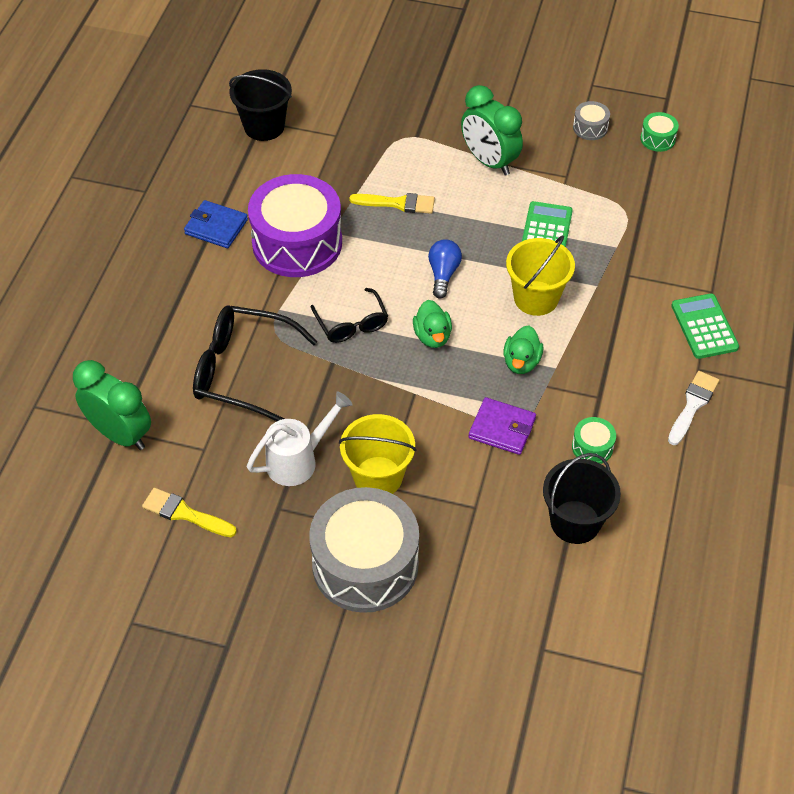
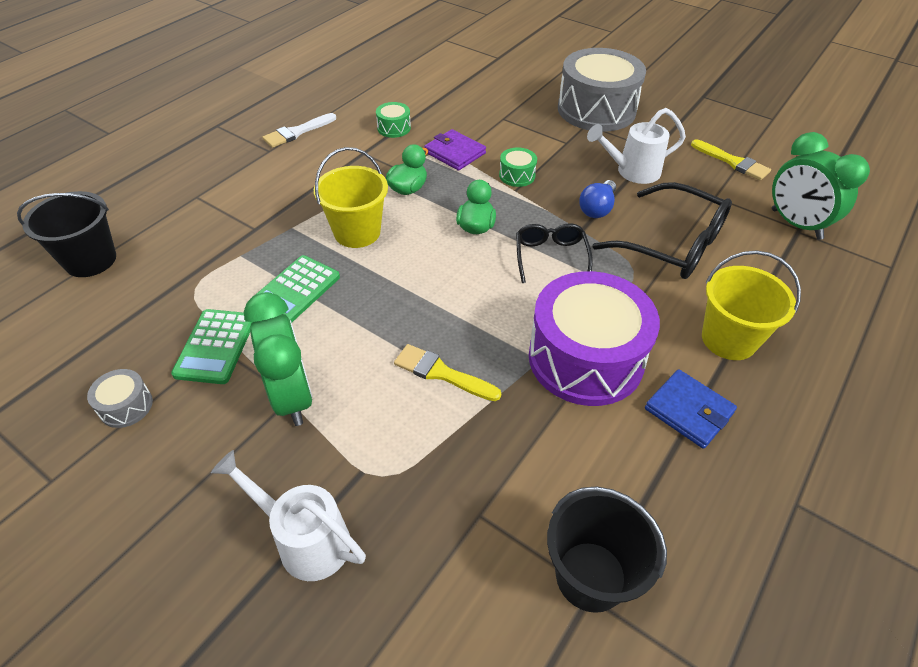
camera: 160 degrees left, 5 degrees down
yellow bucket [339,414,417,494] -> yellow bucket moved to [702,250,801,360]
blue light bulb [428,239,462,299] -> blue light bulb moved to [579,180,616,218]
black bucket [543,453,621,544] -> black bucket moved to [17,191,116,277]
green drum [640,112,679,152] -> green drum moved to [499,147,537,187]
green calculator [671,293,739,359] -> green calculator moved to [171,309,252,384]
none -> white watering can [211,450,366,581]

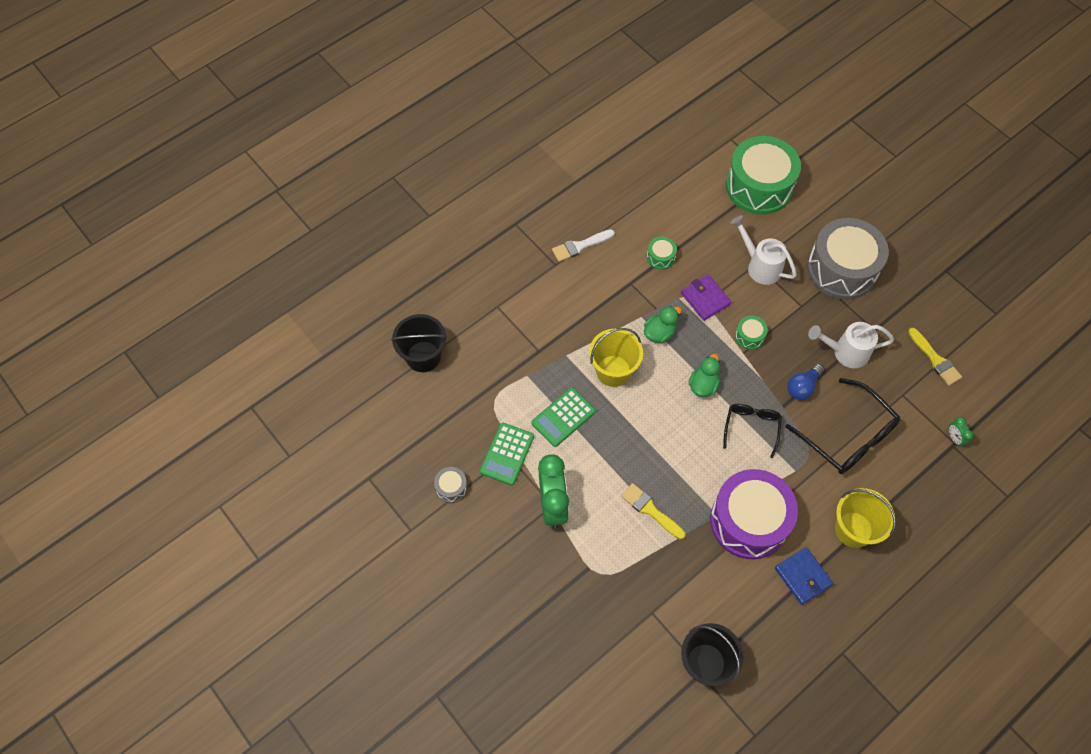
camera: 15 degrees right, 15 degrees up
white watering can [211,450,366,581] -> white watering can moved to [730,215,797,285]
green clock [772,132,870,240] -> green clock [949,417,973,447], size x0.43
none -> green drum [726,136,801,215]

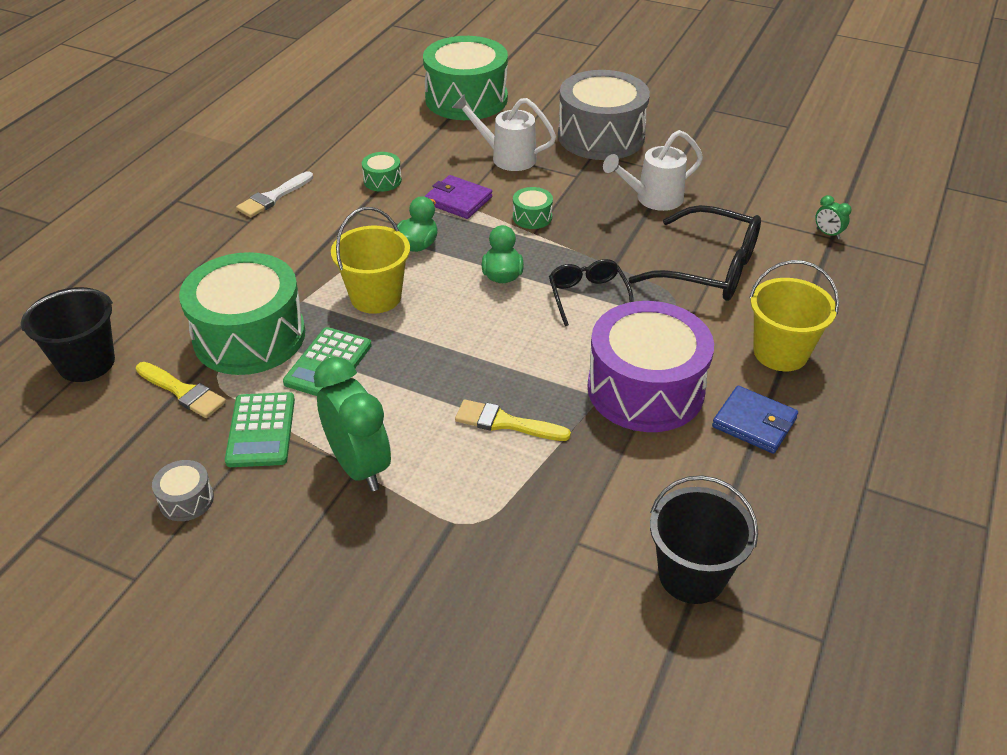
camera: 25 degrees left, 20 degrees down
blue light bulb [787,364,824,400] -> none
yellow brush [908,328,962,386] -> yellow brush moved to [136,362,226,418]
none -> green drum [179,252,305,375]

